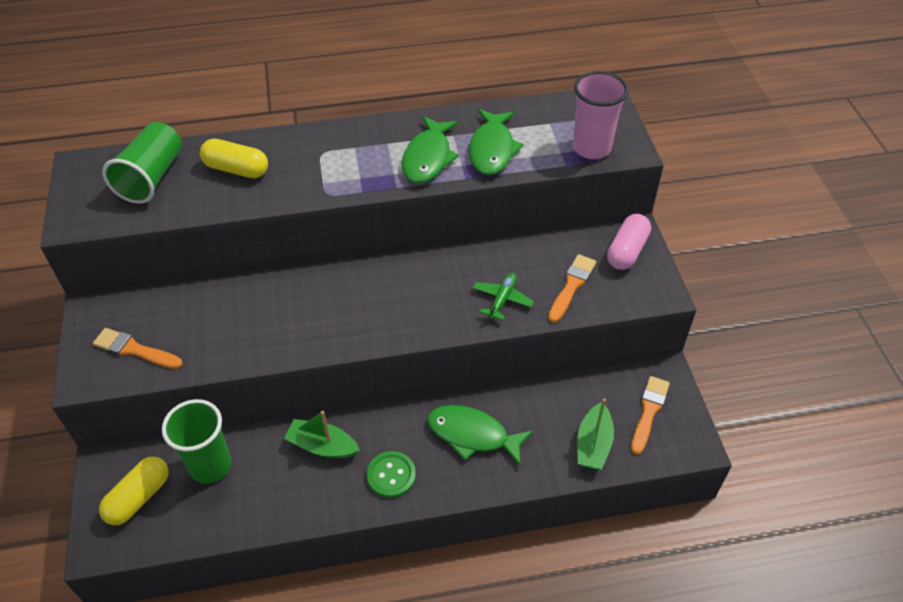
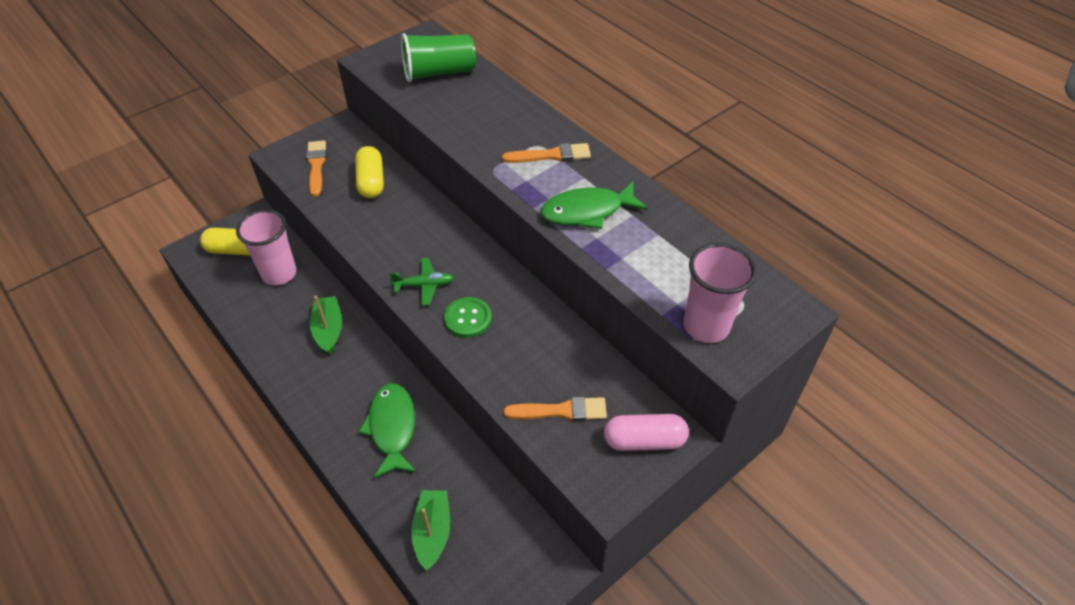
camera: 60 degrees right, 0 degrees up
green cup [162,399,231,484] -> pink cup [236,210,297,285]
yellow capsule [200,139,268,178] -> yellow capsule moved to [355,146,384,198]
green button [367,451,416,498] -> green button moved to [444,297,492,338]
green fish [469,109,524,175] -> none
green plane [473,273,534,320] -> green plane moved to [390,258,454,306]
green boat [577,398,614,470] -> green boat turned 105 degrees clockwise [411,490,450,571]
orange brush [631,376,670,455] -> orange brush moved to [502,143,591,163]

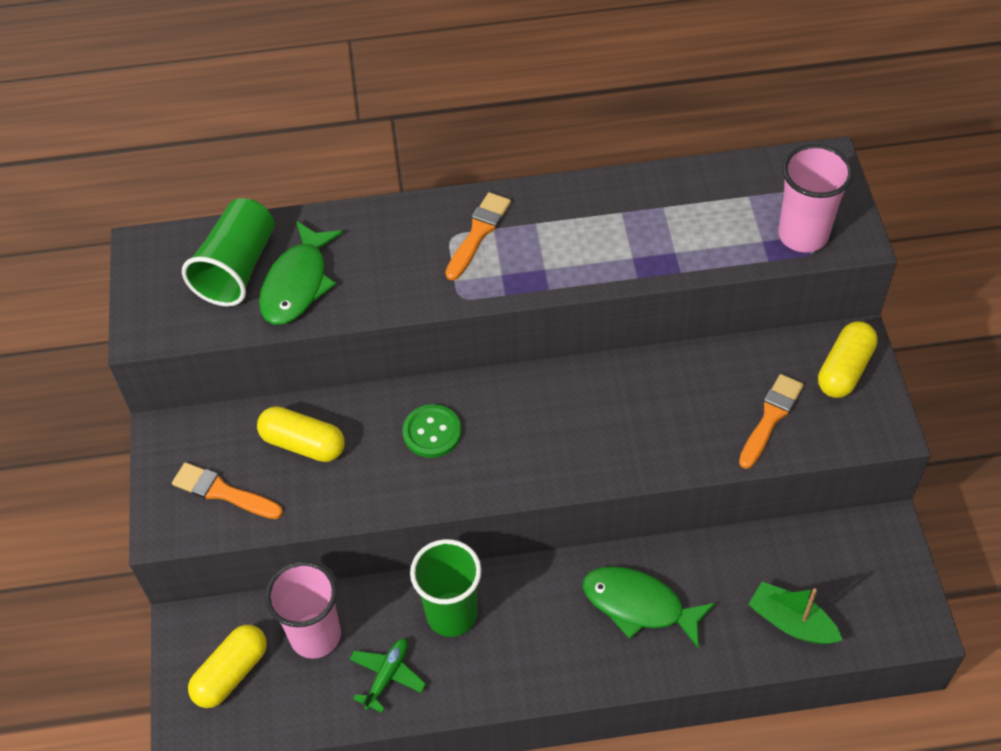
camera: 55 degrees left, 5 degrees up
green boat [310,296,342,354] -> green cup [410,539,482,637]
green plane [390,258,454,306] -> green plane moved to [349,638,426,713]
green button [444,297,492,338] -> green button moved to [403,404,462,458]
green fish [541,182,648,229] -> green fish moved to [259,221,343,324]
pink capsule [604,414,689,451] -> yellow capsule [818,321,878,398]

